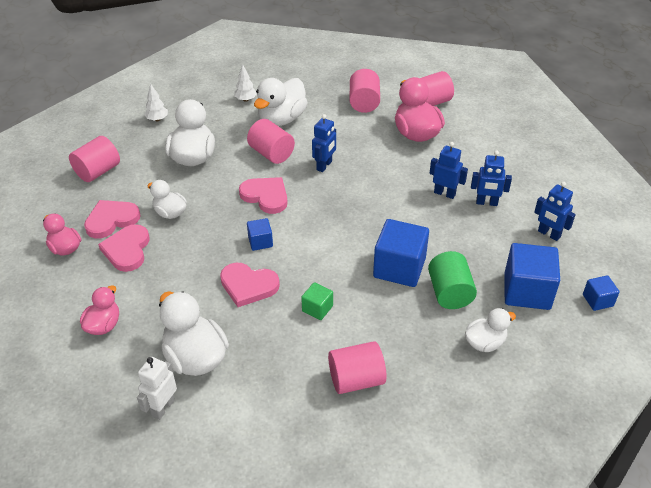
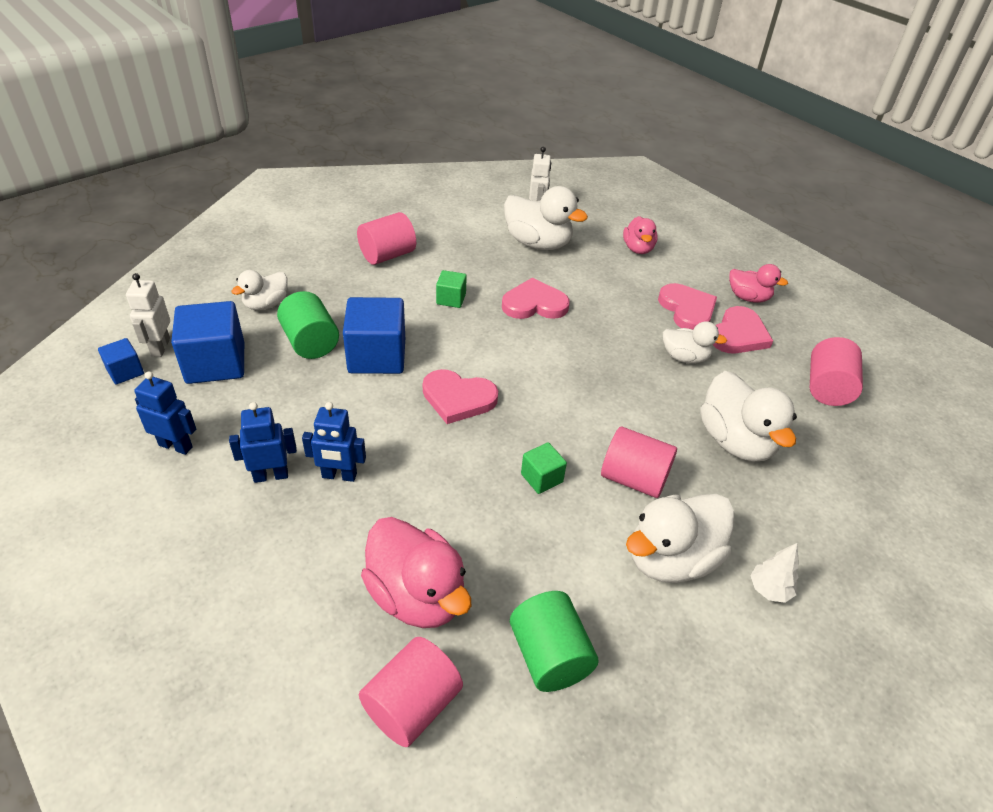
camera: 155 degrees right, 0 degrees up
white tree [144,83,168,121] -> none
pink heart [239,177,288,214] -> pink heart moved to [423,369,498,424]
blue cube [247,218,273,251] -> none
white duck [254,78,308,126] -> white duck turned 135 degrees counterclockwise [626,494,734,583]
blue robot [312,114,336,172] -> green cube [521,442,567,494]
pink cylinder [350,69,380,113] -> green cylinder [510,591,599,692]
none -> white robot [126,273,170,357]

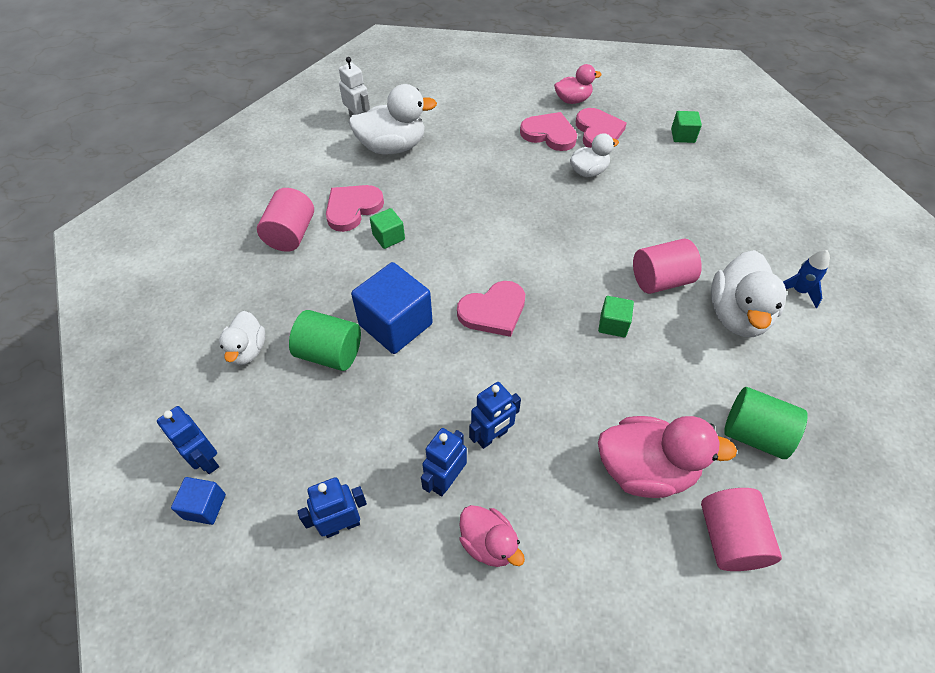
camera: 40 degrees left, 10 degrees up
white robot [126,273,170,357] -> blue robot [157,406,219,474]
blue cube [171,301,244,384] -> none
pink heart [502,278,570,319] -> pink heart moved to [326,185,384,232]
pink duck [623,216,658,254] -> pink duck moved to [459,505,525,567]
white duck [700,371,797,461] -> none
white tree [750,543,798,603] -> blue rocket [783,250,830,308]
pink cylinder [810,337,863,406] -> green cube [671,111,702,143]

